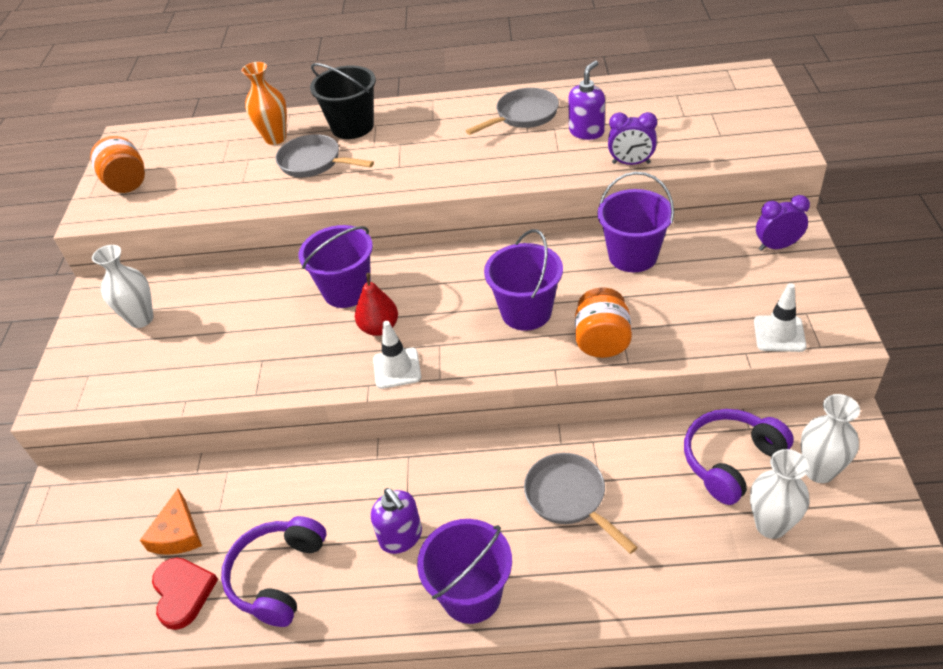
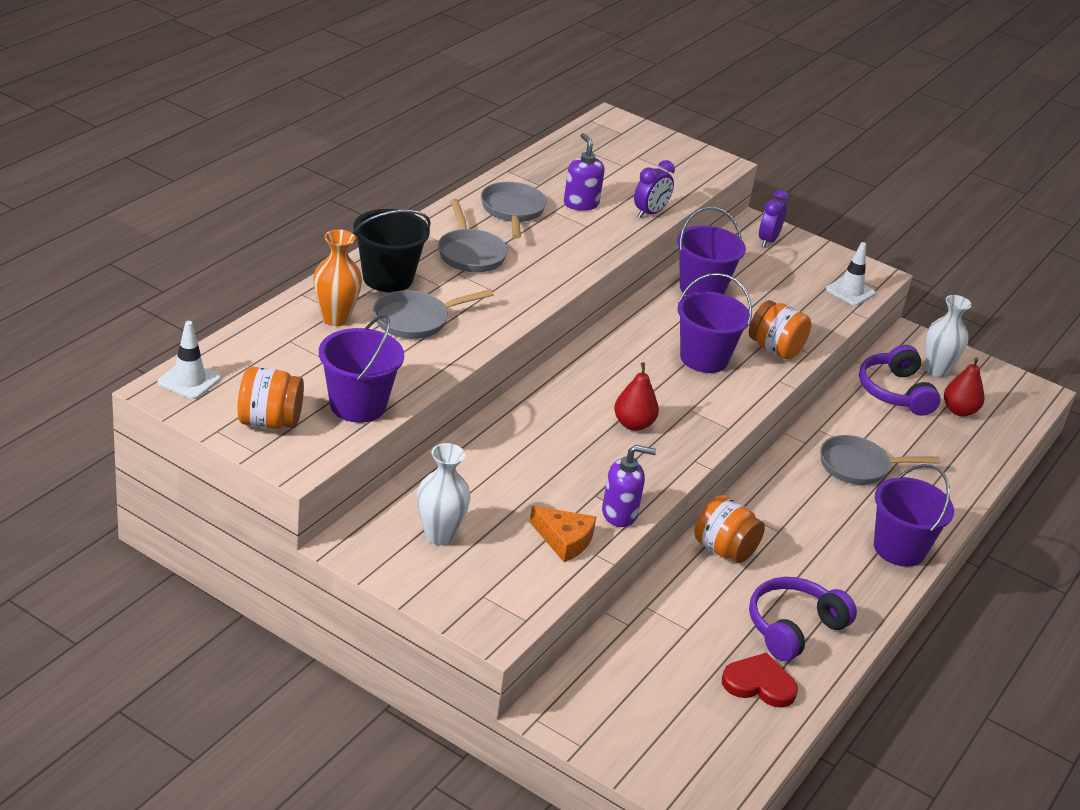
camera: 65 degrees left, 10 degrees down
orange cheese [140,489,202,555] -> orange cheese moved to [530,506,596,562]
purple headphones [221,516,326,627] -> purple headphones turned 90 degrees clockwise [749,577,857,661]
purple bucket [299,225,373,308] -> purple bucket moved to [319,315,404,423]
purple soap dispenser [371,488,422,554] -> purple soap dispenser moved to [602,445,656,527]
white traffic cone [373,321,421,389] -> white traffic cone moved to [157,321,221,399]
white vase [750,449,810,539] -> red pear [944,357,984,417]
none -> grey pan [438,199,508,272]
none -> orange jar [694,495,765,563]

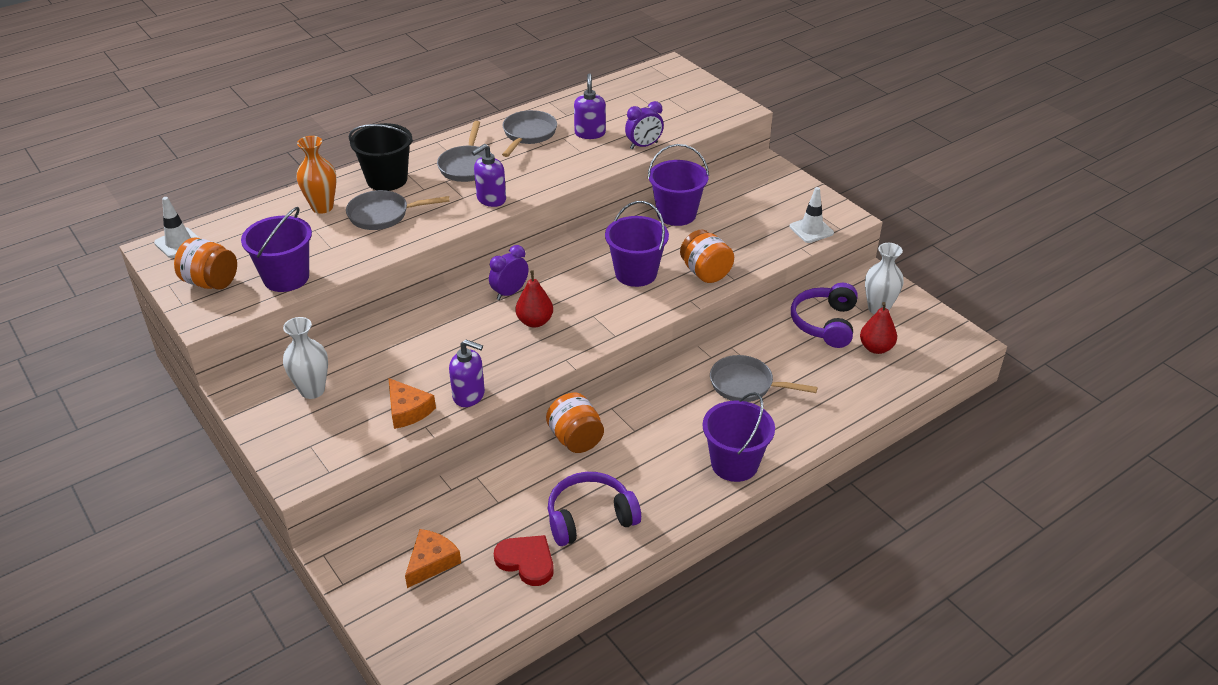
camera: 25 degrees right, 5 degrees up
purple clock [759,189,789,248] -> purple clock moved to [489,245,528,300]
none -> orange cheese [405,529,461,588]
none -> purple soap dispenser [472,144,506,207]

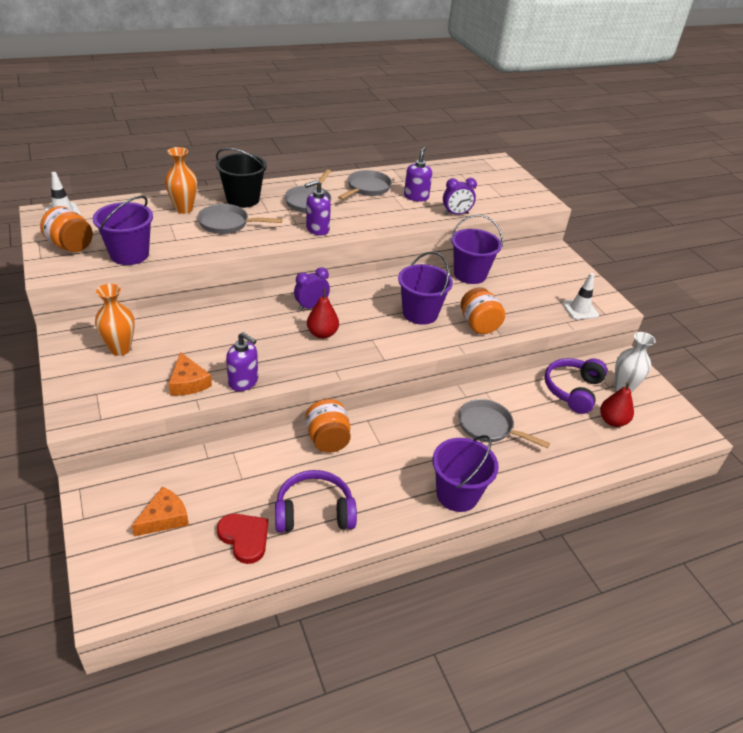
camera: 10 degrees right, 0 degrees up
white vase [283,317,328,399] -> orange vase [95,283,135,356]

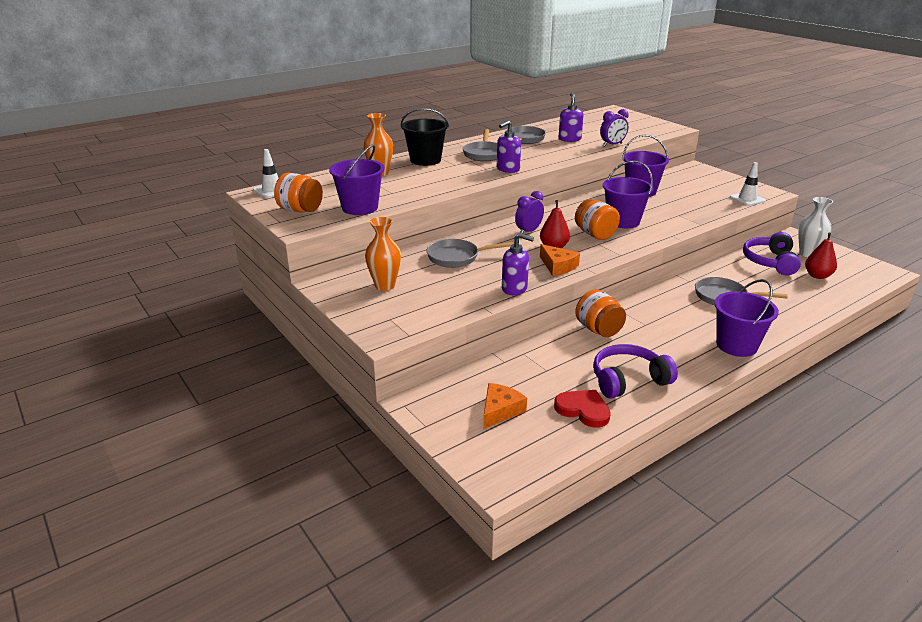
camera: 10 degrees left, 10 degrees down
orange cheese [168,352,212,396] -> orange cheese moved to [540,244,580,276]
grey pan [197,204,282,234] -> grey pan moved to [427,239,514,268]
orange jar [461,287,505,334] -> orange jar moved to [575,199,620,240]

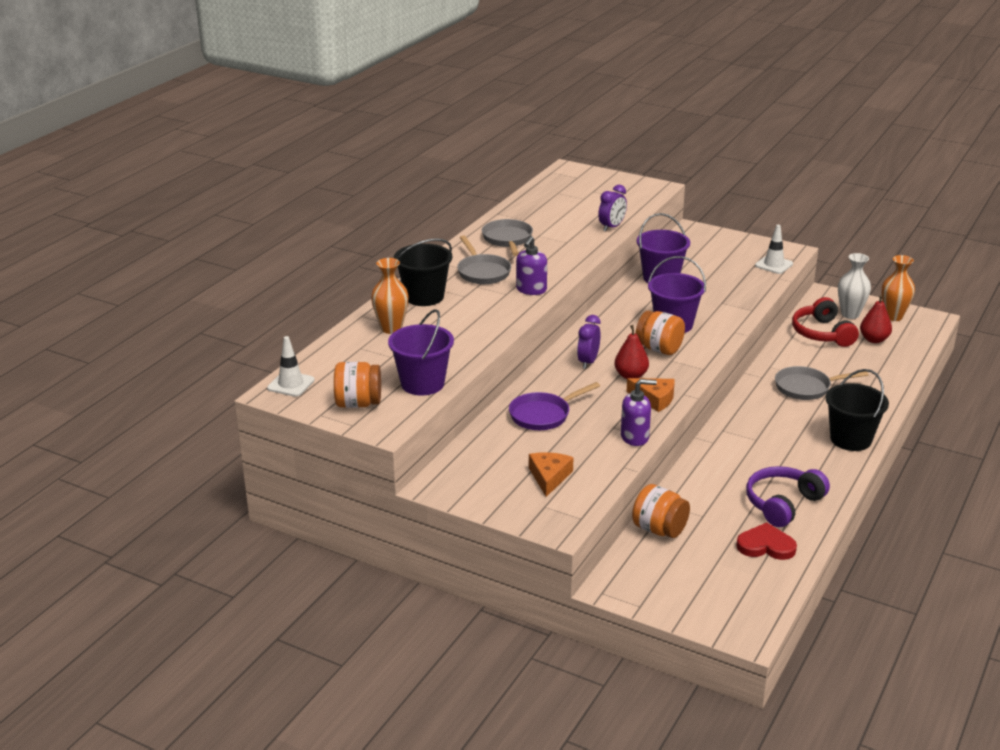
camera: 25 degrees left, 0 degrees up
orange vase [365,217,401,291] -> orange vase moved to [881,255,915,321]
grey pan [427,239,514,268] -> purple pan [509,382,600,430]
orange cheese [483,383,527,429] -> orange cheese moved to [529,452,573,497]
purple soap dispenser [559,93,584,142] -> none
orange jar [575,289,626,337] -> orange jar moved to [632,484,690,538]
purple bucket [714,279,779,357] -> black bucket [826,369,889,451]
purple headphones [743,232,801,275] -> red headphones [792,297,859,347]

